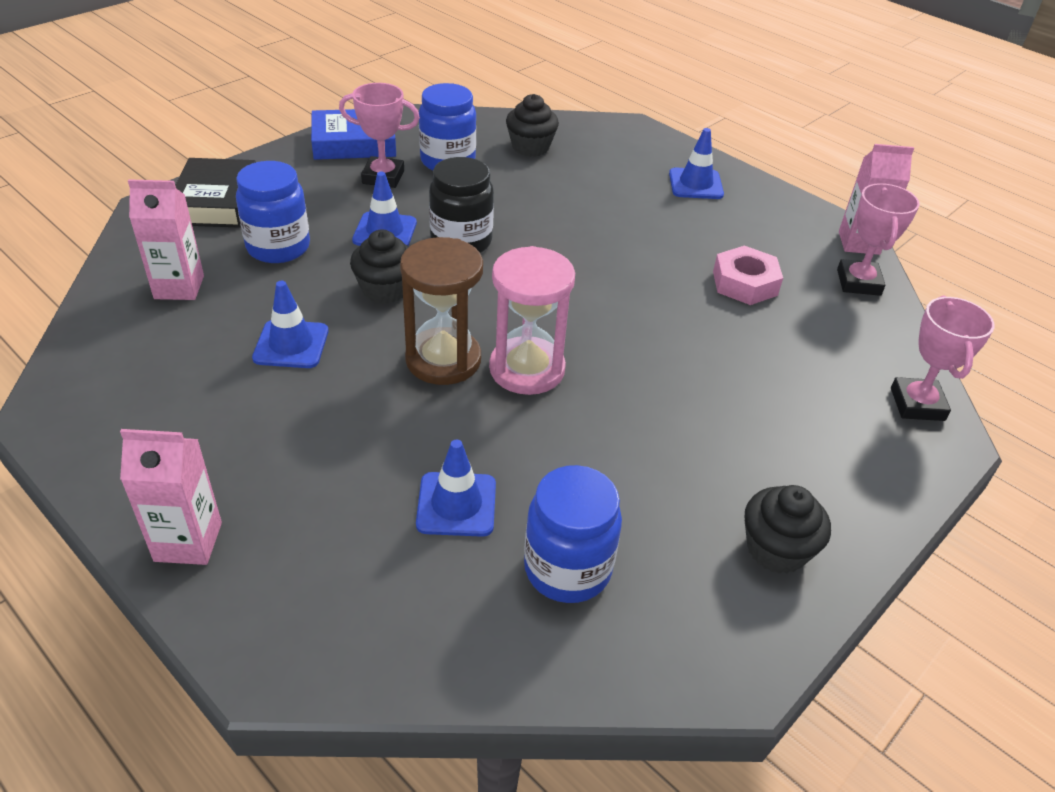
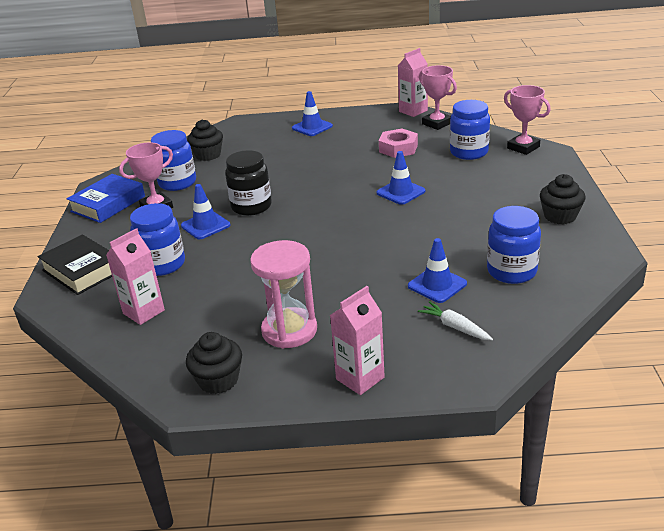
camera: 40 degrees left, 10 degrees down
blue traffic cone [252,281,329,368] -> blue traffic cone moved to [377,151,425,205]
black cupcake [350,230,409,304] -> black cupcake moved to [186,332,242,394]
brown hourglass [400,237,483,385] -> none
pink hourglass [489,246,575,395] -> pink hourglass moved to [250,240,317,348]
none -> white carrot [418,301,493,341]
none -> blue jar [450,100,490,160]

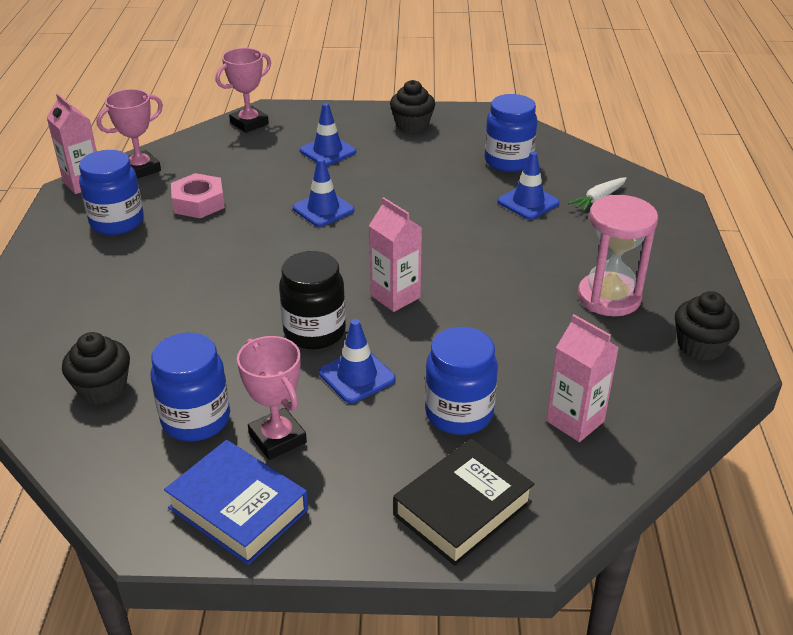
camera: 90 degrees left, 5 degrees up
blue traffic cone [292,91,333,136] -> blue traffic cone moved to [300,103,356,166]
pink carton [330,286,385,395] -> pink carton moved to [369,197,422,312]
blue jar [450,100,490,160] -> blue jar moved to [79,150,144,235]

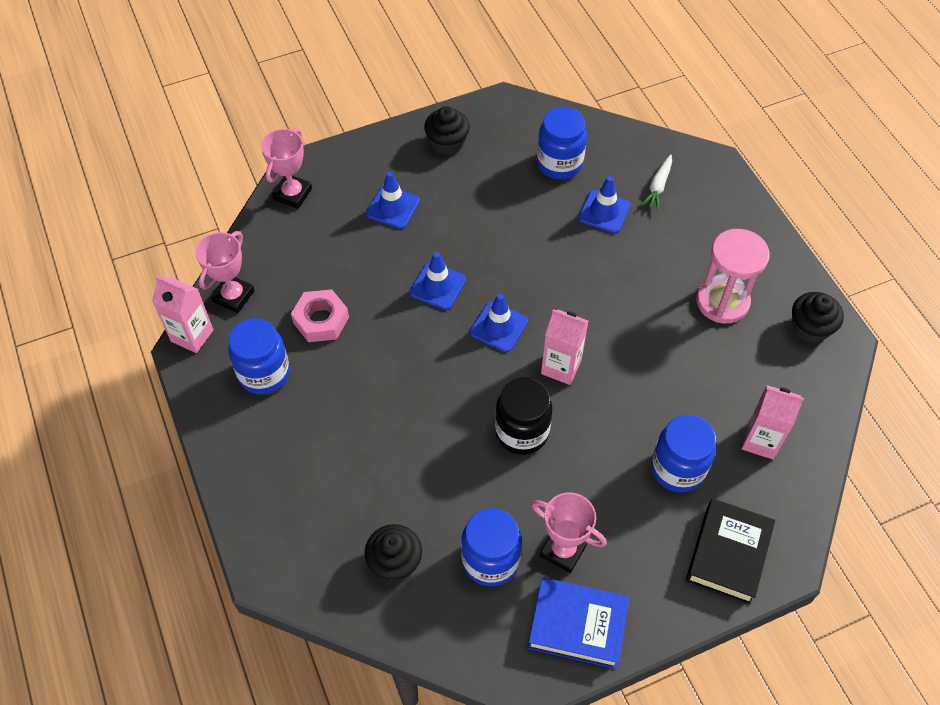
camera: 25 degrees left, 20 degrees up
blue traffic cone [319,319,396,403] -> blue traffic cone moved to [470,294,528,352]

